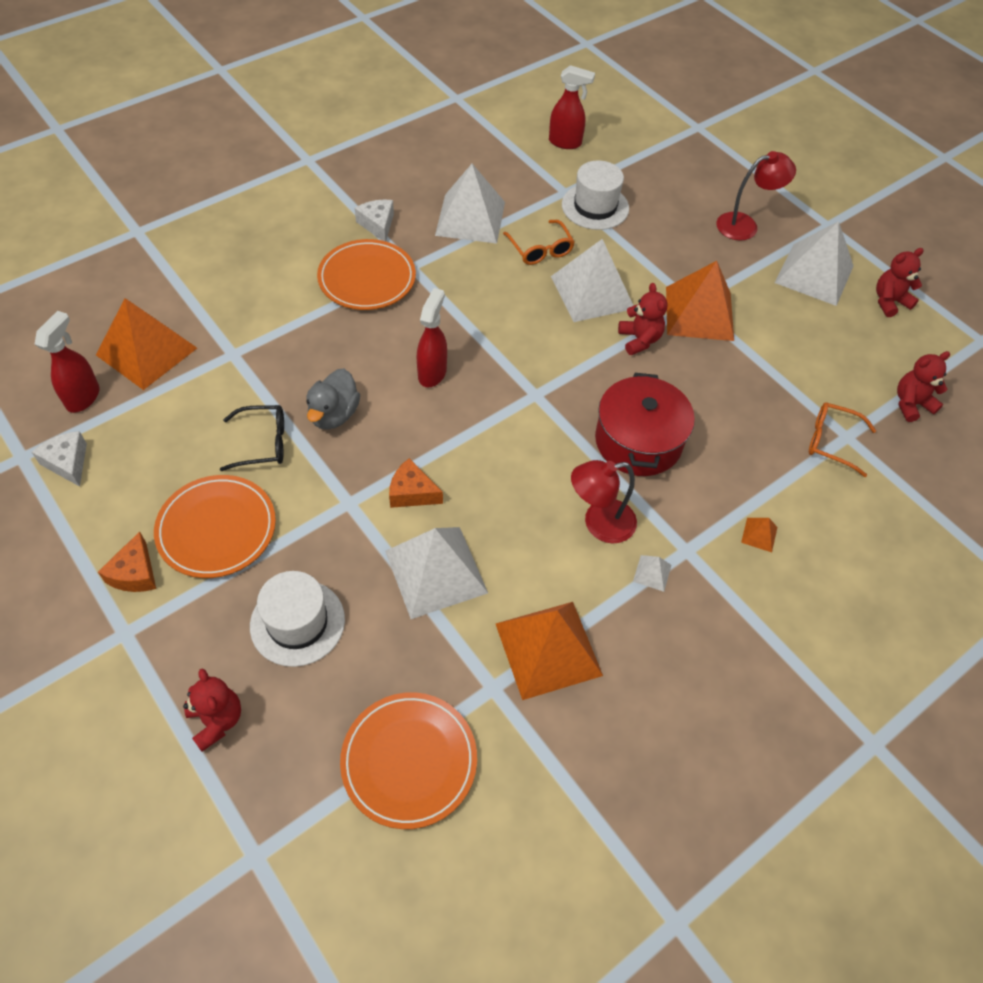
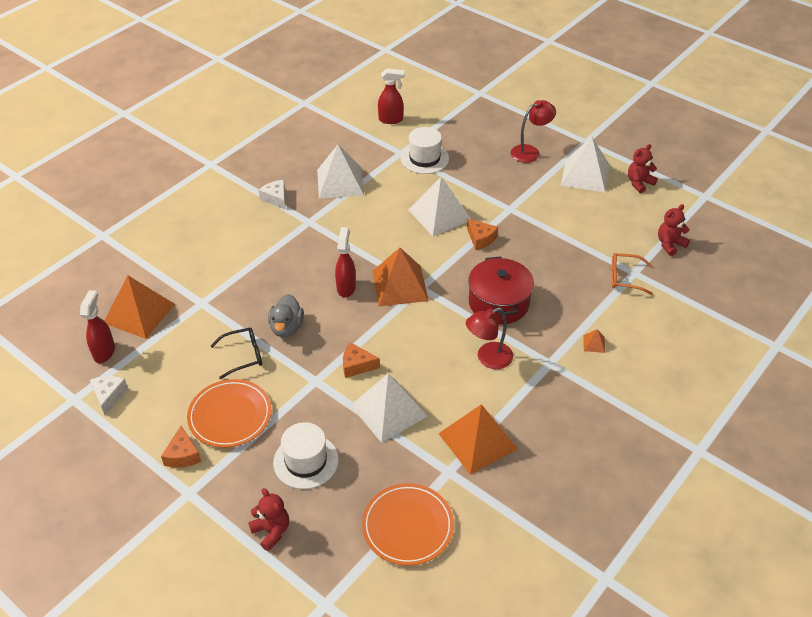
camera: 10 degrees left, 10 degrees down
white cheese [32,431,87,487] -> white cheese turned 45 degrees clockwise [90,376,128,415]
orange plate [317,239,416,310] -> none
orange glasses [503,220,575,265] -> none
red teddy bear [618,283,668,355] -> orange cheese [467,219,498,250]
white pyramid [633,555,671,592] -> none
orange pyramid [666,261,734,341] -> orange pyramid moved to [372,248,429,306]

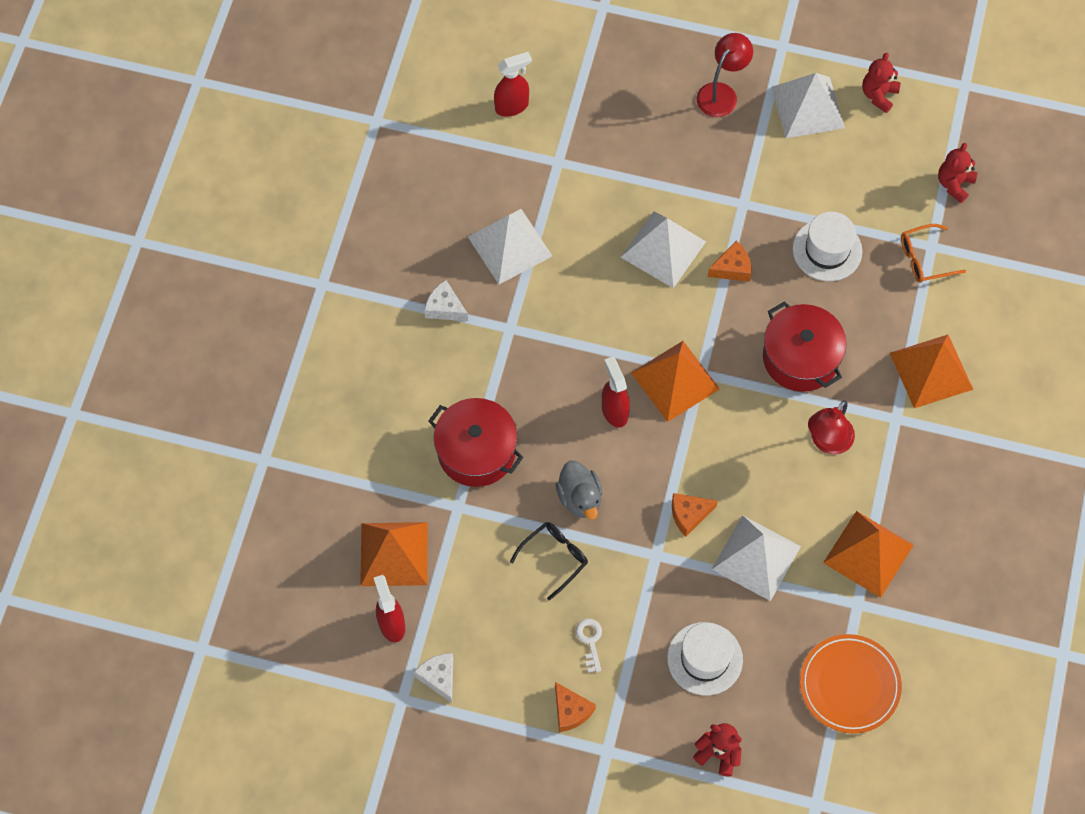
camera: 25 degrees left, 20 degrees up
orange plate [187,379,272,448] -> white key [576,619,602,673]
white hat [401,127,449,174] -> white hat moved to [793,212,862,281]
orange cheese [467,219,498,250] -> orange cheese turned 45 degrees counterclockwise [707,241,752,282]
orange pyramid [583,329,605,353] -> orange pyramid [890,335,973,408], size x2.49
none -> red pot [429,398,523,487]

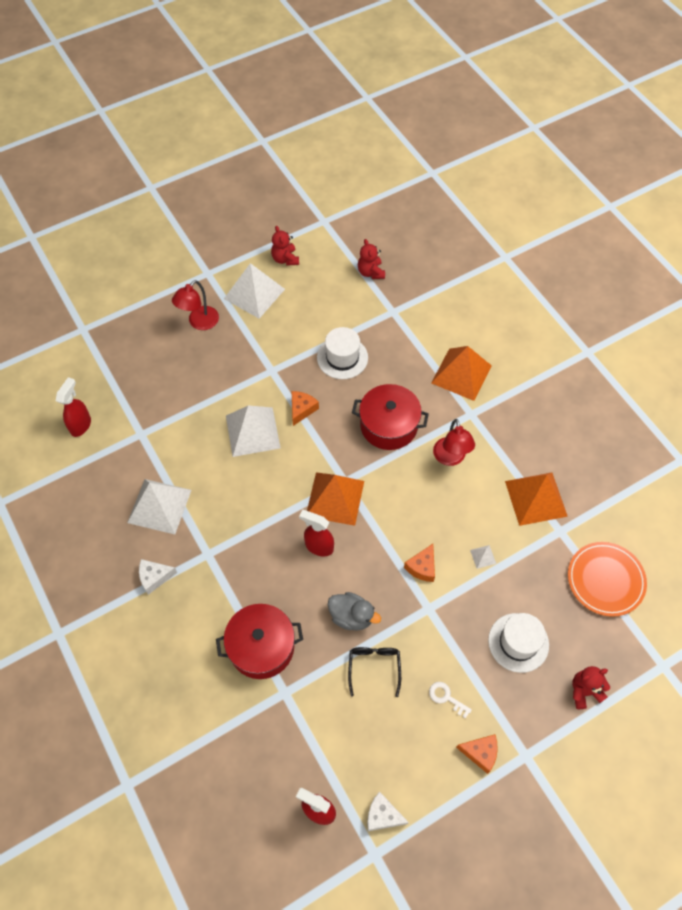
camera: 45 degrees left, 5 degrees down
orange pyramid [360,522,427,586] -> none
red lamp [696,33,753,117] -> red lamp turned 135 degrees counterclockwise [172,280,219,330]
white pyramid [711,515,801,601] -> white pyramid [470,545,496,569], size x0.40
orange glasses [901,224,966,283] -> none

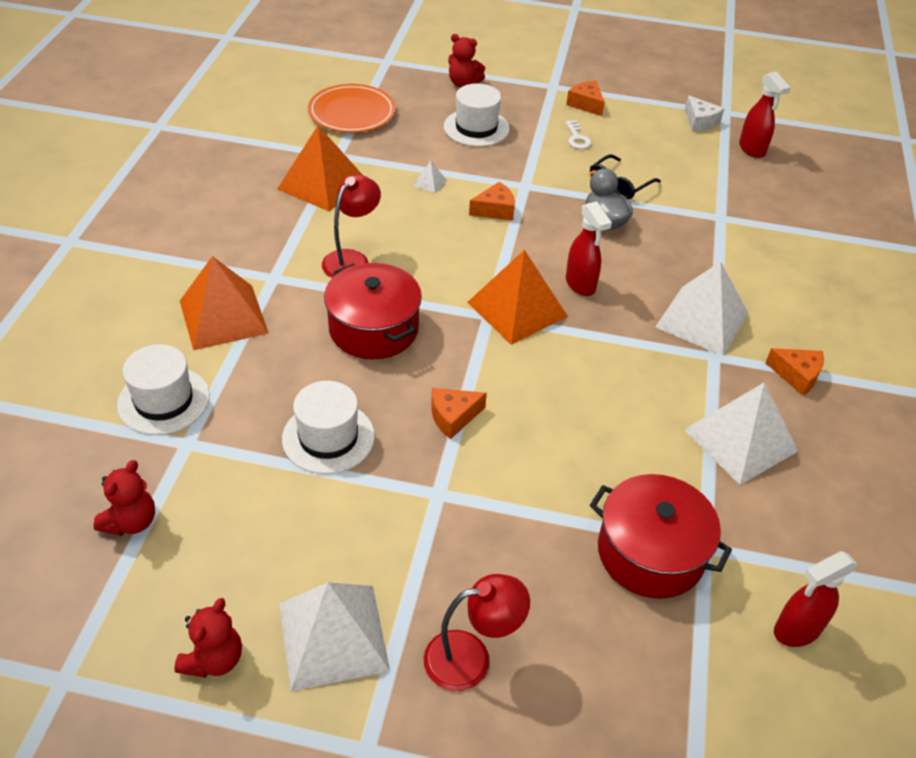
camera: 140 degrees left, 15 degrees down
white cheese [139,559,177,595] -> orange cheese [766,348,824,396]
red pot [216,604,303,679] -> red pot moved to [590,474,732,599]
white pyramid [226,405,280,457] -> white pyramid moved to [655,261,749,356]
none -> white hat [117,344,210,435]

